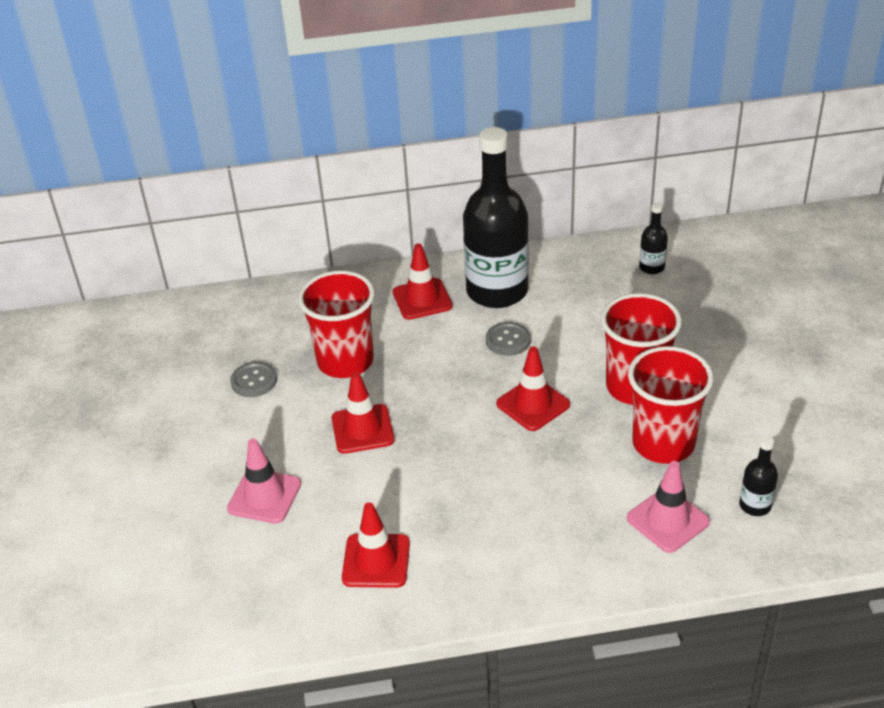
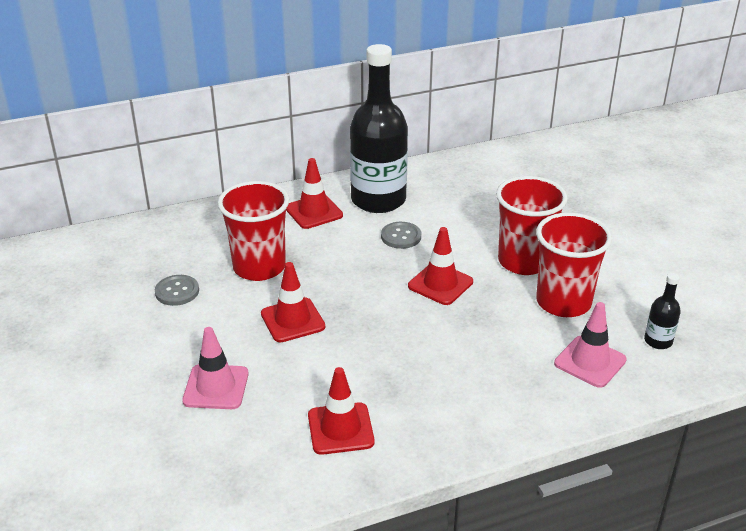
camera: 15 degrees left, 5 degrees down
black bottle [639,203,668,274] -> none

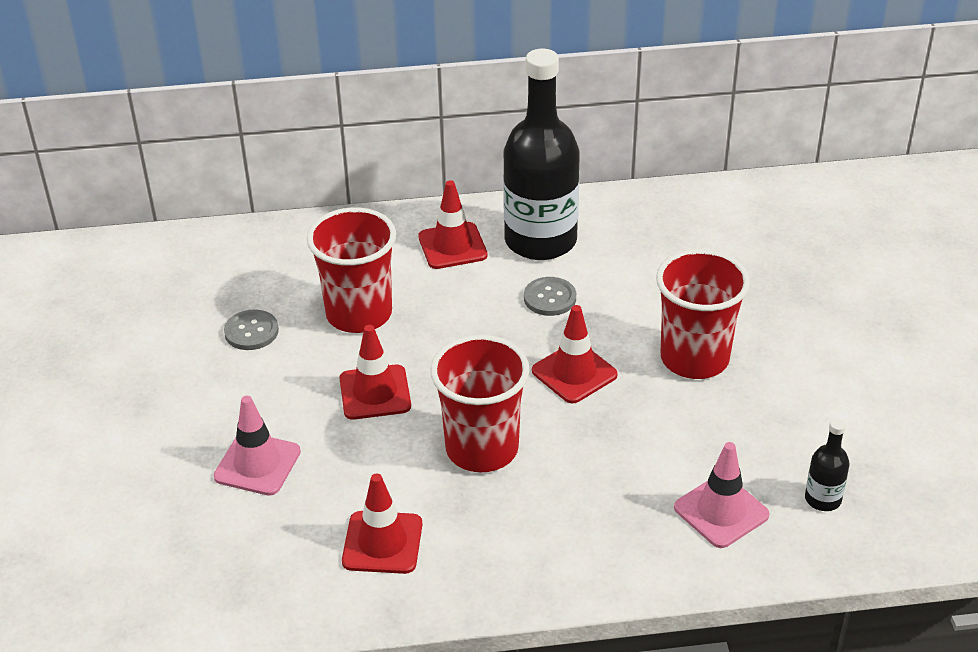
camera: 15 degrees right, 5 degrees up
red cup [536,213,612,317] -> red cup moved to [430,335,530,472]

